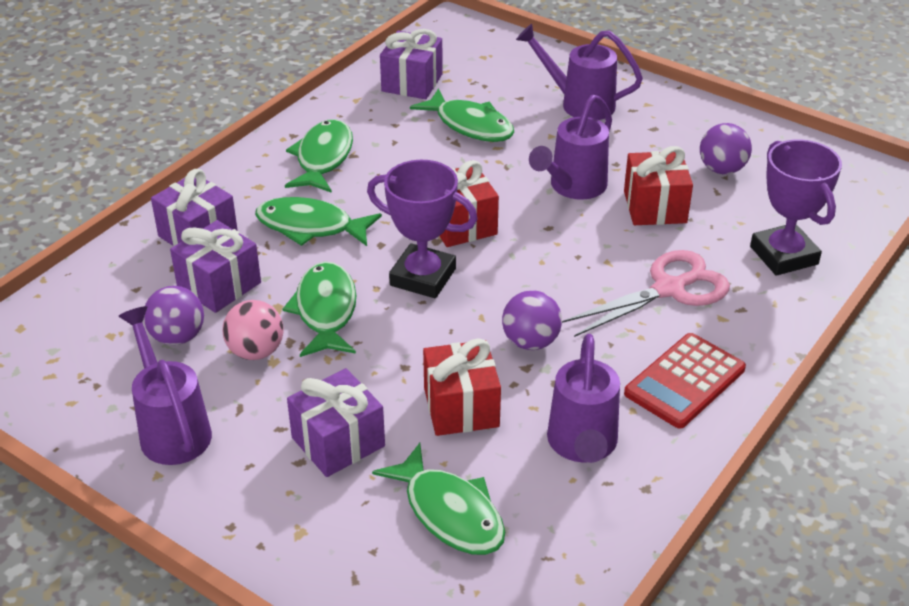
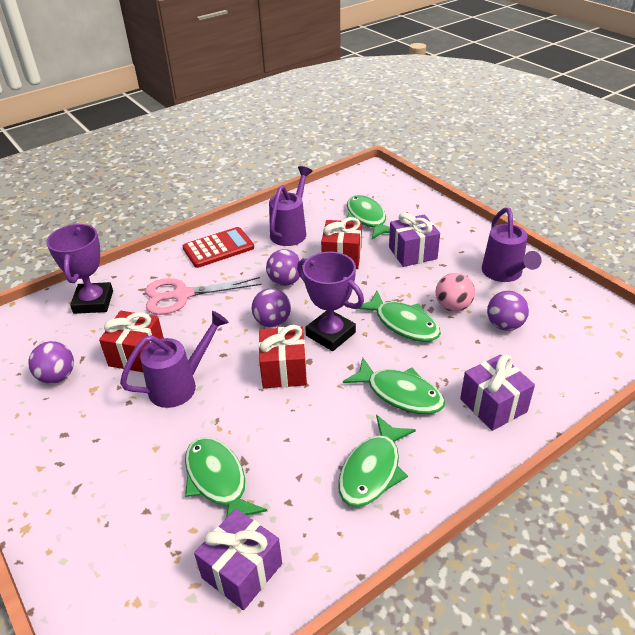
camera: 160 degrees left, 0 degrees up
purple gift [170,220,261,313] -> none
green fish [282,262,356,357] -> green fish turned 60 degrees counterclockwise [357,291,441,342]
purple watering can [516,24,643,120] -> none
none -> purple ball [252,288,291,327]

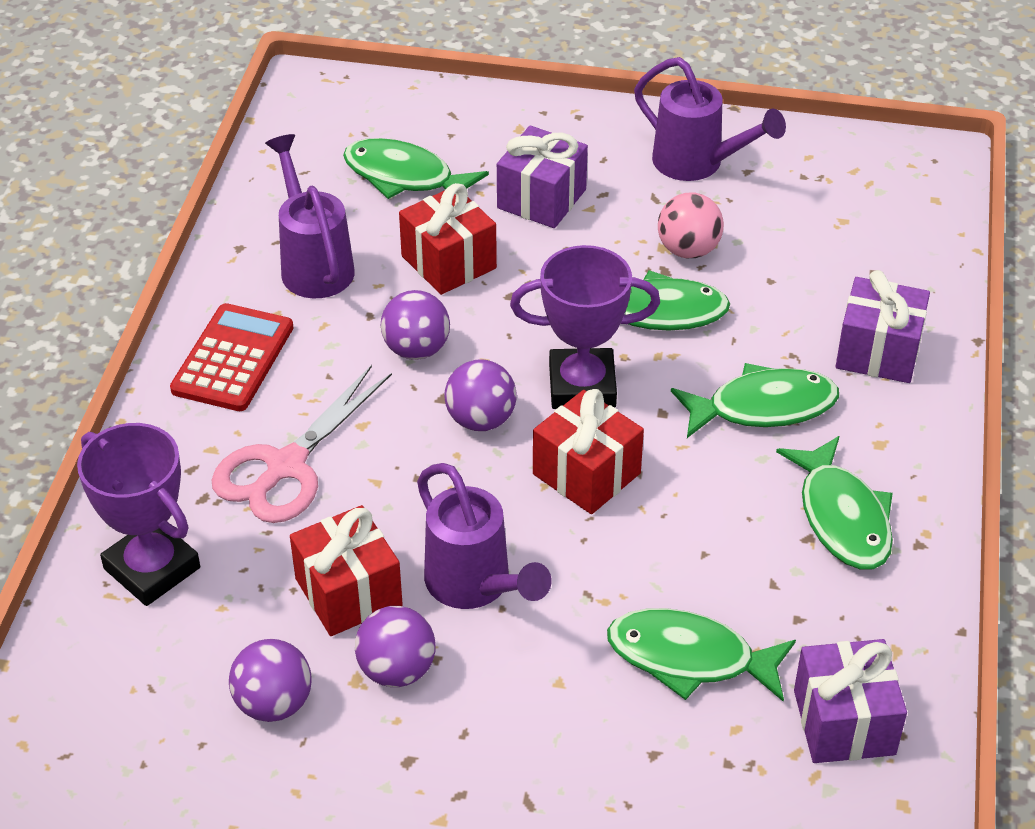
camera: 45 degrees left, 5 degrees up
purple watering can [120,311,229,408] -> purple watering can turned 135 degrees clockwise [417,463,552,609]
purple ball [487,291,529,331] -> purple ball moved to [355,606,436,687]

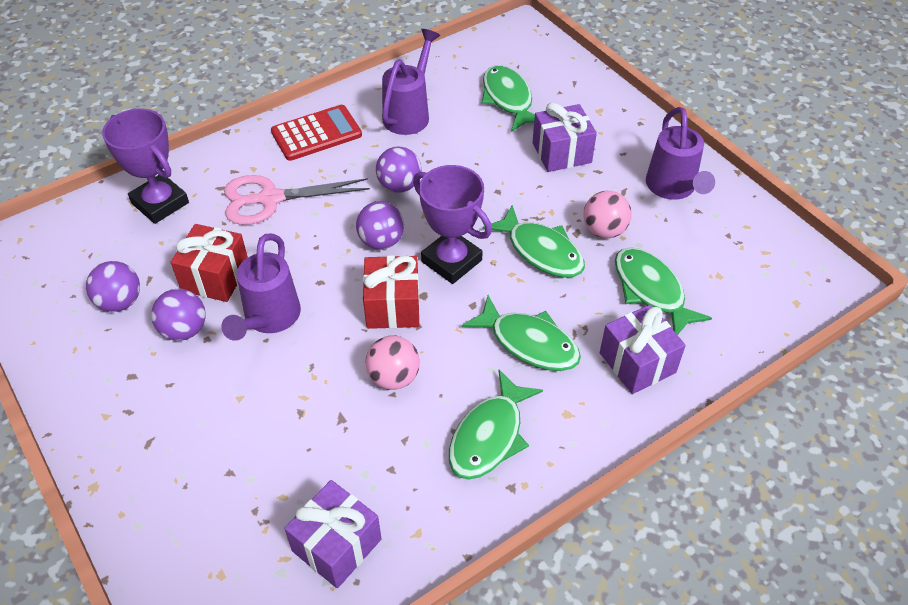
camera: 45 degrees right, 5 degrees up
purple trophy [77,423,200,606] -> purple trophy turned 45 degrees counterclockwise [102,109,189,224]
red gift [399,183,497,295] -> none
green fish [607,608,796,702] -> green fish moved to [615,247,712,335]
none -> pink ball [365,336,420,390]

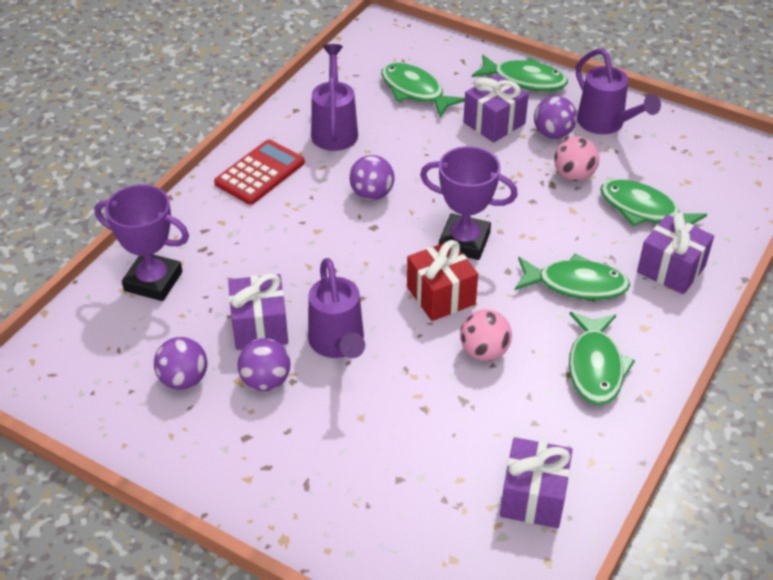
camera: 25 degrees left, 5 degrees down
red gift [171,224,248,302] -> purple gift [228,273,288,350]
pink scissors [224,175,370,225] -> none
purple ball [356,201,404,250] -> purple ball moved to [534,96,577,139]
green fish [483,205,585,278] -> green fish moved to [472,55,568,91]

